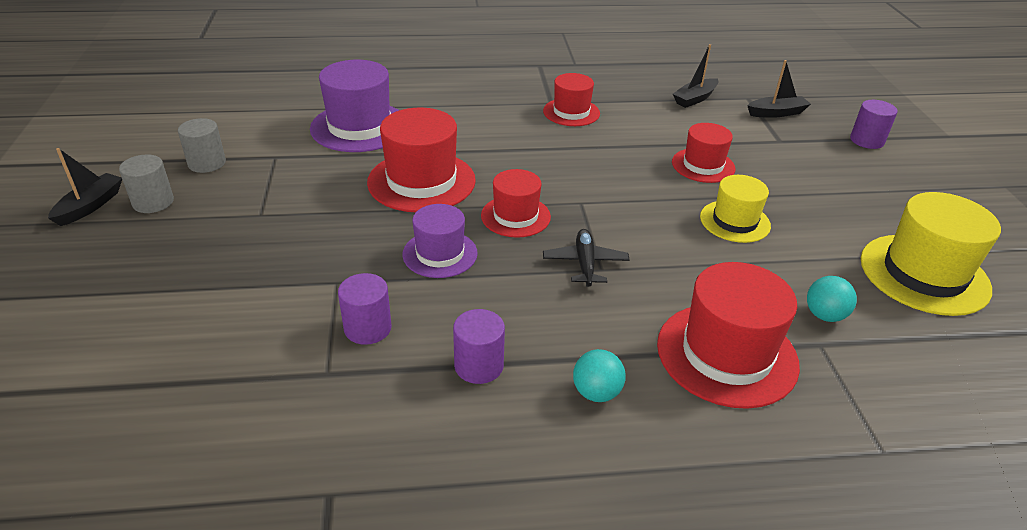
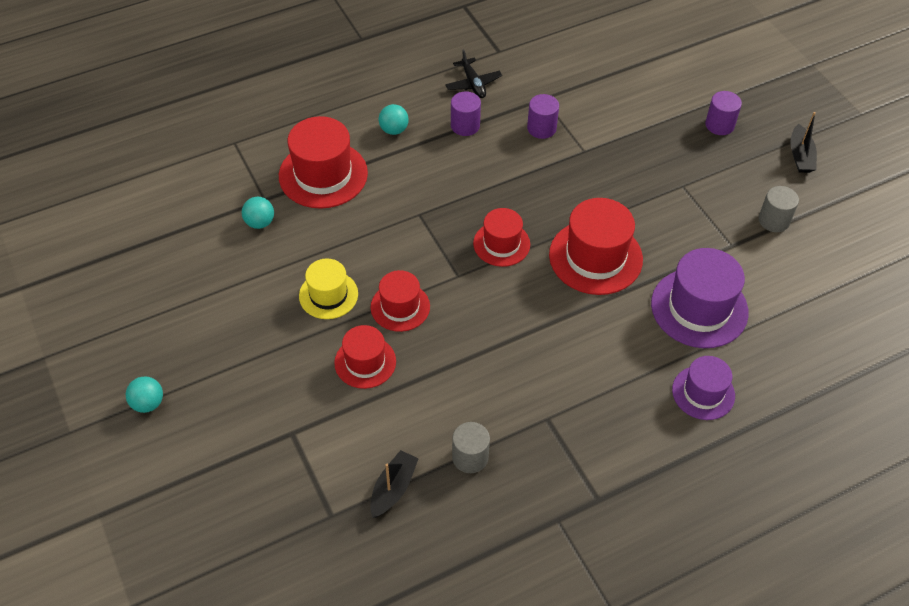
camera: 160 degrees right, 15 degrees up
grey cylinder [119,154,174,213] -> grey cylinder moved to [452,422,490,473]
purple hat [402,204,478,278] -> purple hat moved to [672,356,735,420]
red hat [543,73,600,126] -> red hat moved to [371,270,430,332]
black plane [543,229,629,287] -> black plane moved to [445,49,502,98]
black boat [747,60,811,118] -> none
purple cylinder [850,100,898,149] -> purple cylinder moved to [705,91,742,135]
yellow hat [861,192,1001,316] -> none
none -> turquoise ball [126,376,163,413]

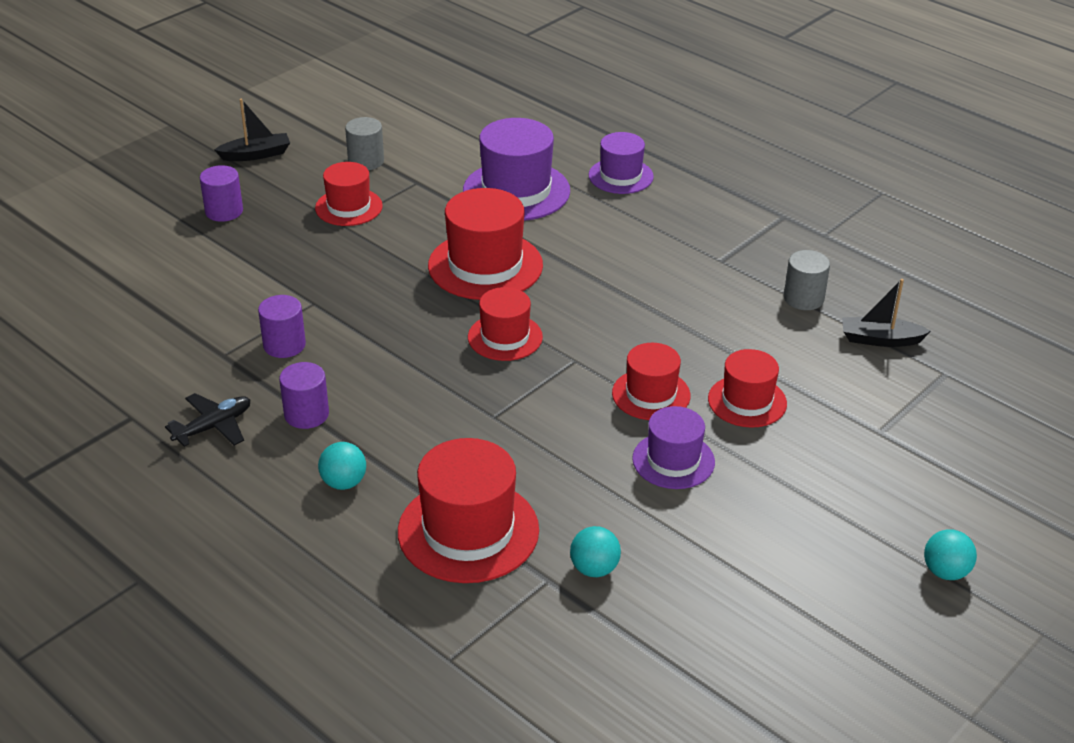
camera: 110 degrees left, 15 degrees down
yellow hat [299,258,358,319] -> purple hat [632,406,715,489]
none -> red hat [315,162,383,226]

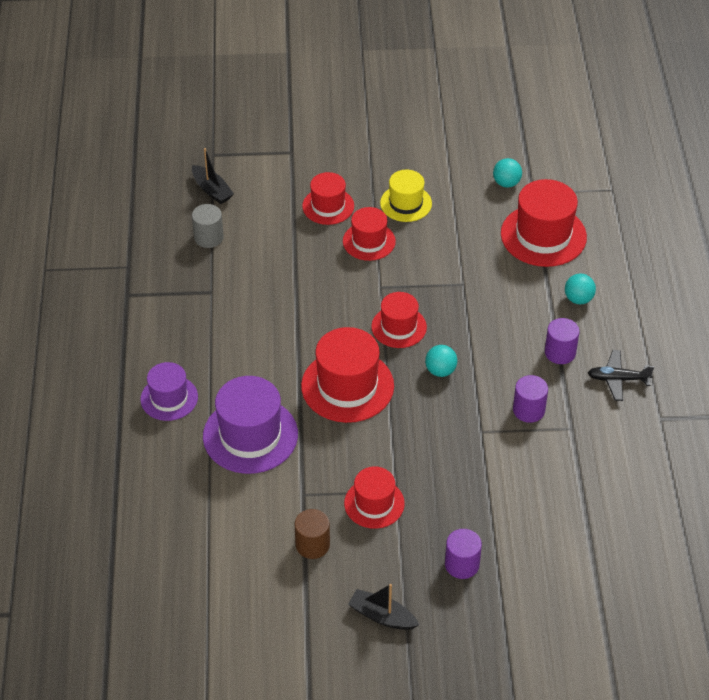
camera: 135 degrees left, 10 degrees up
grey cylinder [345,117,384,170] -> brown cylinder [295,509,330,559]
purple hat [632,406,715,489] -> yellow hat [380,170,432,222]
turquoise ball [924,529,977,580] -> turquoise ball moved to [425,345,457,377]

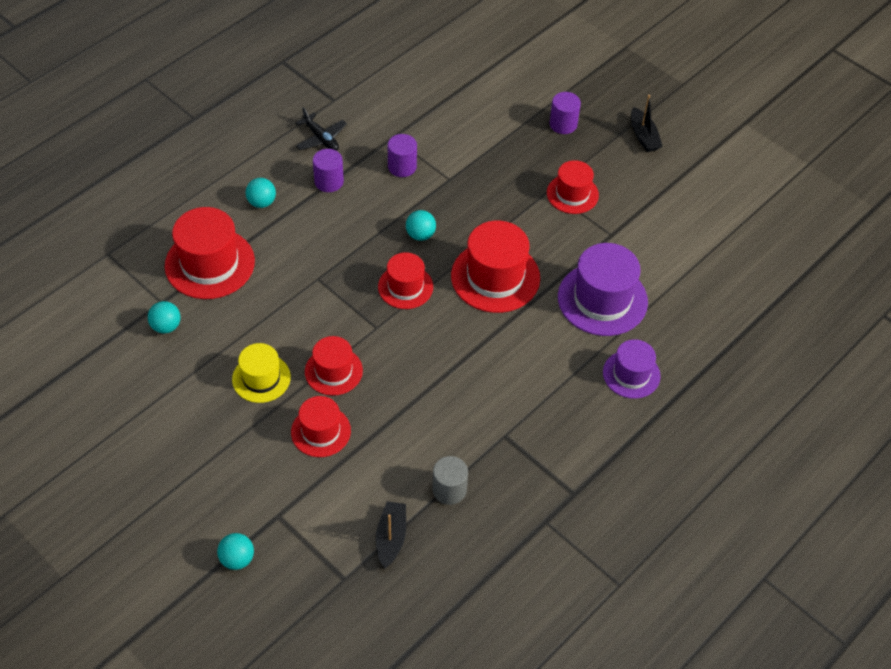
camera: 135 degrees left, 5 degrees up
brown cylinder [295,509,330,559] -> none
none -> turquoise ball [217,533,254,570]

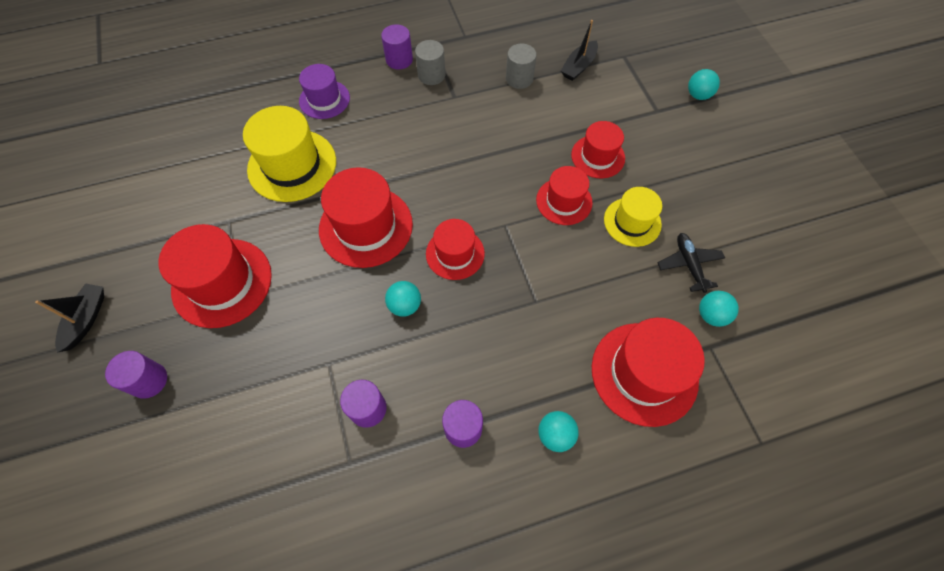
camera: 150 degrees left, 10 degrees up
black plane [295,107,347,151] -> black plane moved to [658,233,725,293]
red hat [547,160,599,214] -> red hat [158,224,272,328], size x1.63
purple hat [558,243,648,336] -> yellow hat [243,106,336,202]
none -> purple cylinder [381,24,413,69]
none -> grey cylinder [415,40,445,85]

